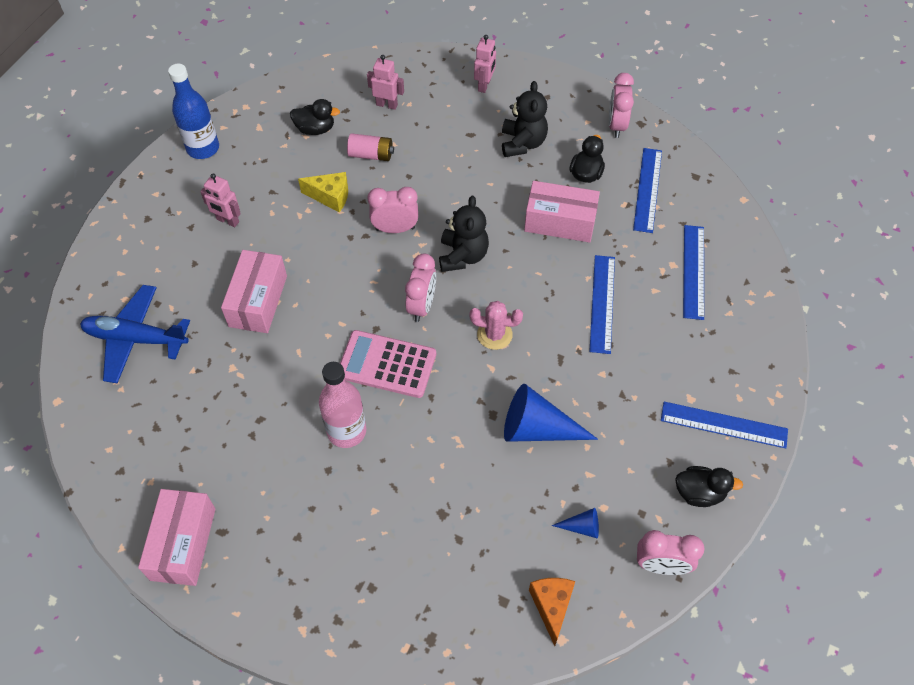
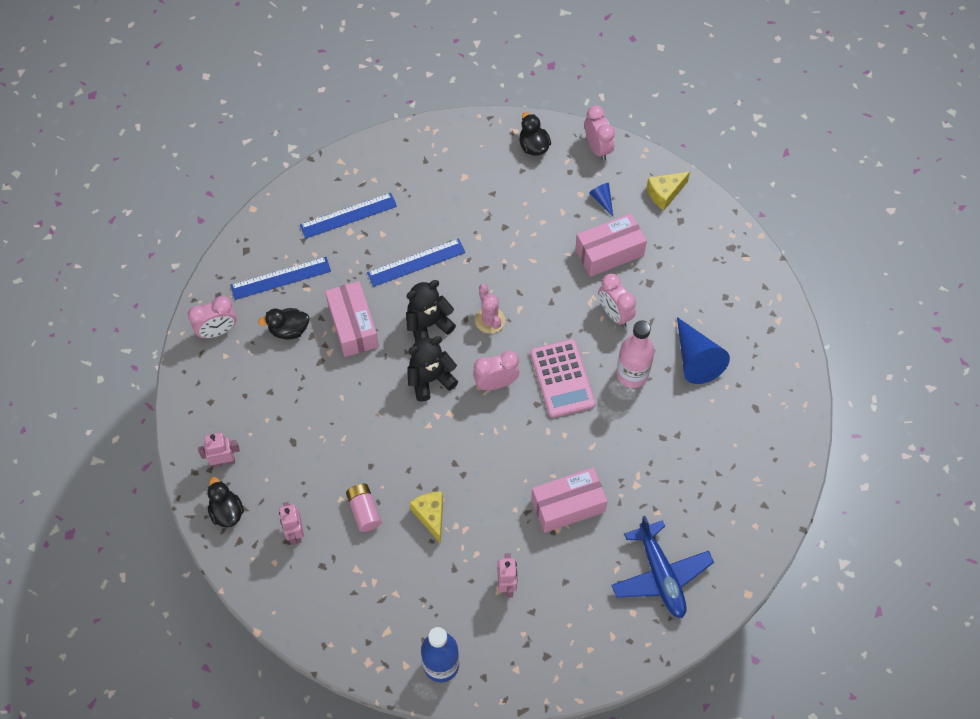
camera: 120 degrees left, 5 degrees up
pink box [138,489,216,586] -> pink box moved to [575,213,647,277]
black duck [290,99,340,135] -> black duck moved to [207,477,244,528]
pink clock [367,187,418,233] -> pink clock moved to [599,274,636,327]
black teddy bear [502,81,548,157] -> black teddy bear moved to [406,280,456,342]
blue cone [504,384,598,442] -> blue cone moved to [677,317,730,384]
orange cheese [529,578,575,646] -> yellow cheese [647,172,690,210]
blue ruler [661,402,788,448] -> none

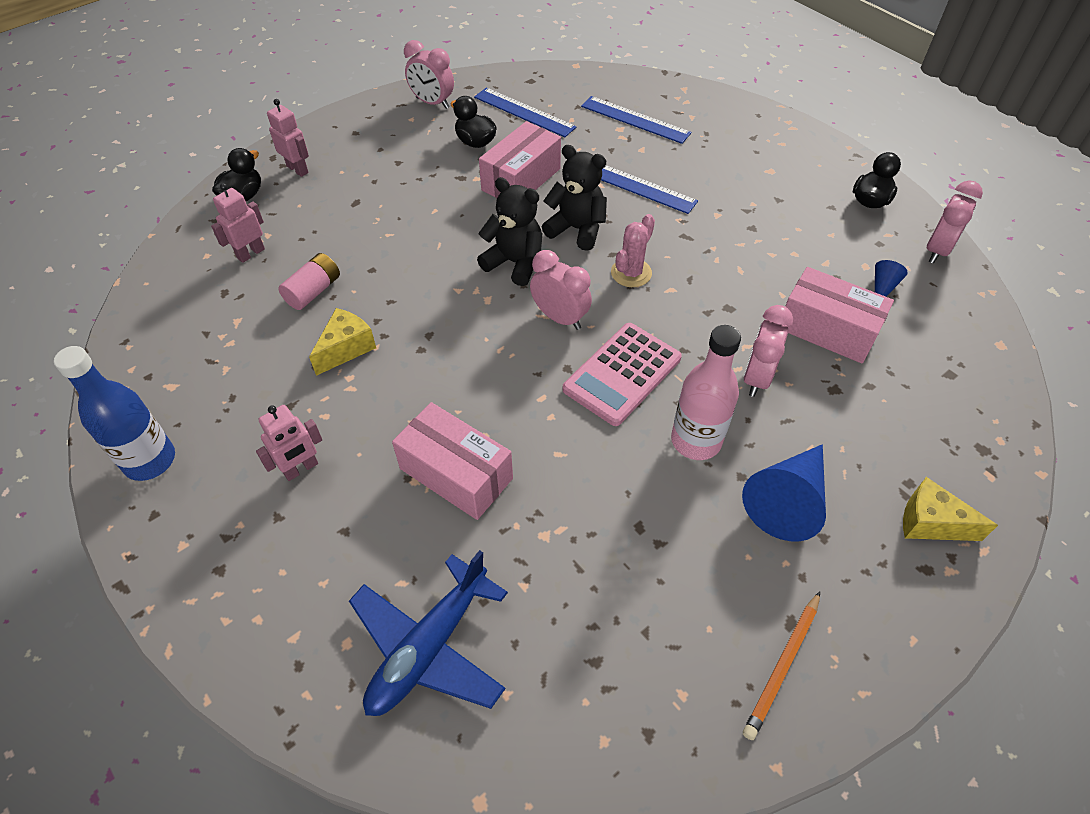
camera: 55 degrees right, 10 degrees down
yellow cheese [647,172,690,210] -> yellow cheese moved to [903,477,998,541]
none -> orange pencil [743,592,820,740]

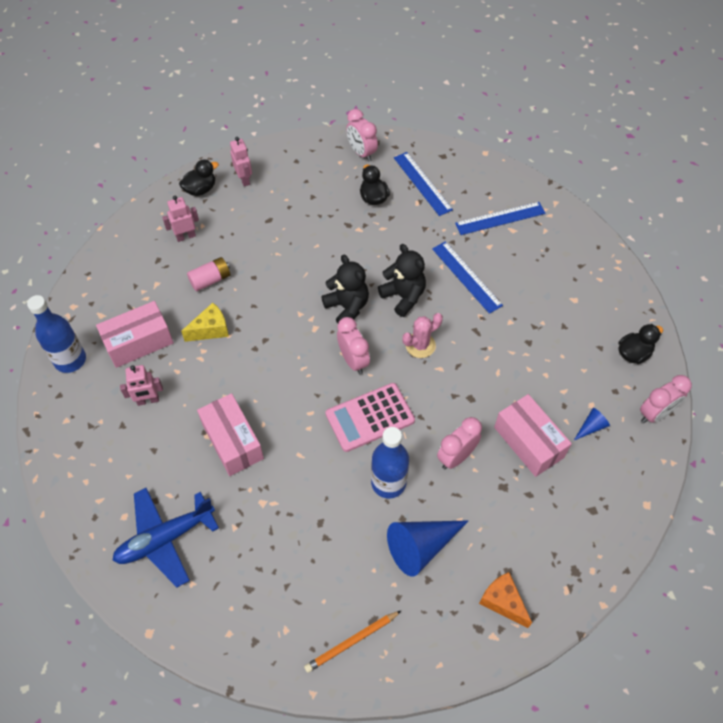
camera: 25 degrees right, 5 degrees up
pink box [479,121,561,198] -> pink box moved to [96,301,174,368]
blue ruler [581,96,691,144] -> blue ruler turned 75 degrees counterclockwise [455,202,546,235]
pink bottle [671,325,741,460] -> blue bottle [371,427,409,499]
yellow cheese [903,477,998,541] -> orange cheese [479,572,532,628]

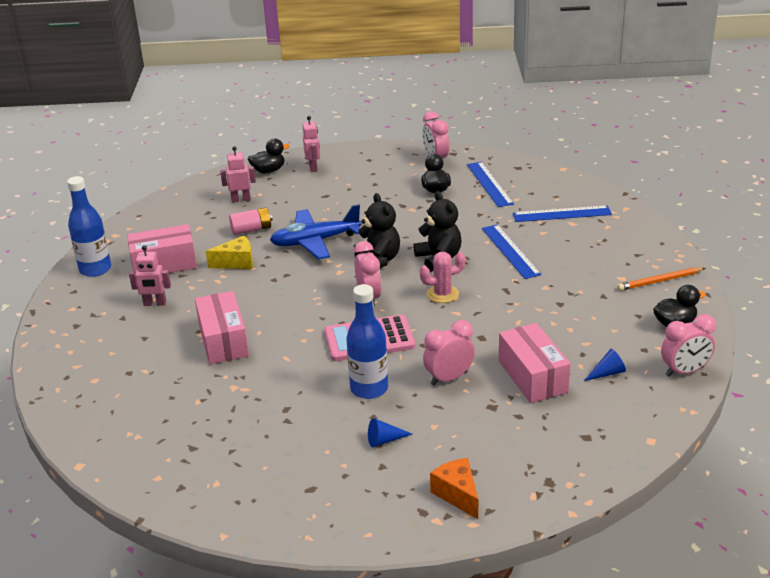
camera: 15 degrees right, 25 degrees down
blue plane [112,488,219,587] -> blue plane moved to [270,204,361,259]
orange pencil [304,611,401,673] -> orange pencil moved to [617,268,705,291]
blue cone [387,521,468,577] -> blue cone [368,418,412,447], size x0.48

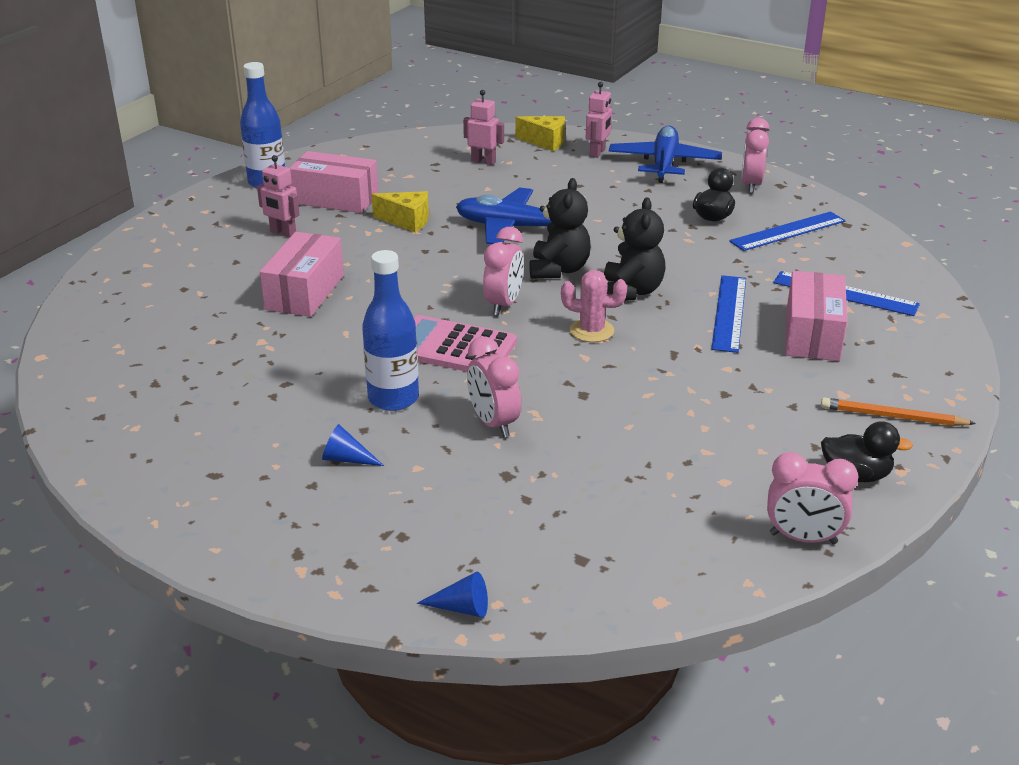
camera: 30 degrees right, 0 degrees up
pink battery [229,207,273,235] -> none
black duck [248,139,290,173] -> yellow cheese [515,116,565,151]
pink clock [423,320,475,385] -> pink clock turned 120 degrees counterclockwise [467,336,521,437]
orange cheese [430,458,478,519] -> none
blue ruler [467,162,514,207] -> blue ruler turned 45 degrees clockwise [729,211,846,251]
pink box [499,323,571,403] -> pink box moved to [785,271,847,361]
blue cone [584,349,626,381] -> blue cone moved to [417,572,488,618]
none -> blue plane [609,126,722,183]

